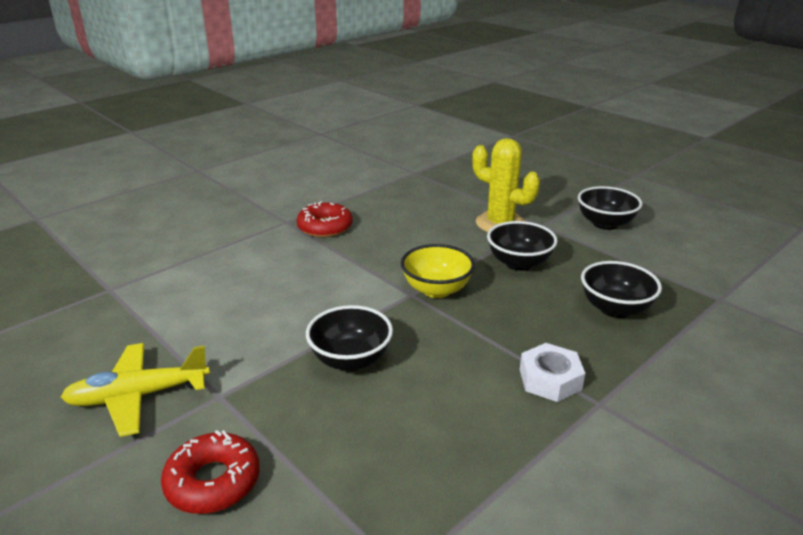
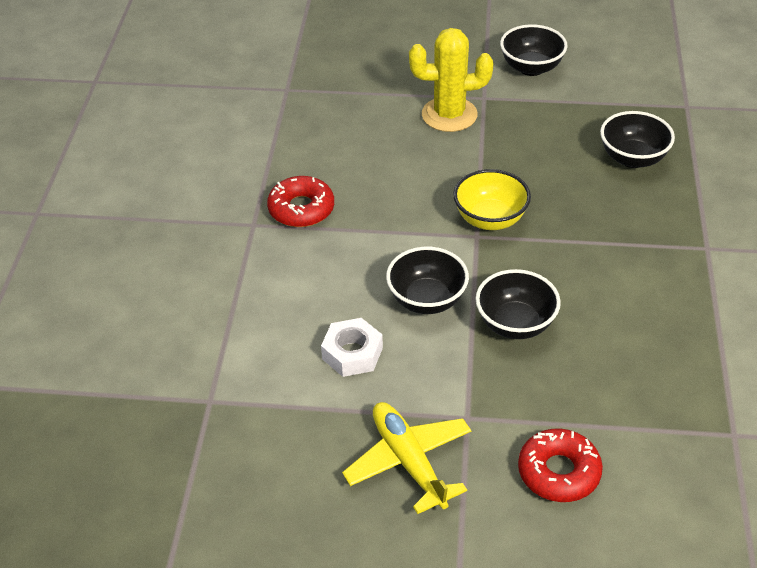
camera: 40 degrees left, 15 degrees up
yellow plane [61,343,210,437] -> yellow plane turned 120 degrees clockwise [342,402,471,514]
black bowl [487,221,558,271] -> black bowl moved to [386,247,469,314]
white nut [520,343,585,402] -> white nut moved to [321,318,383,377]

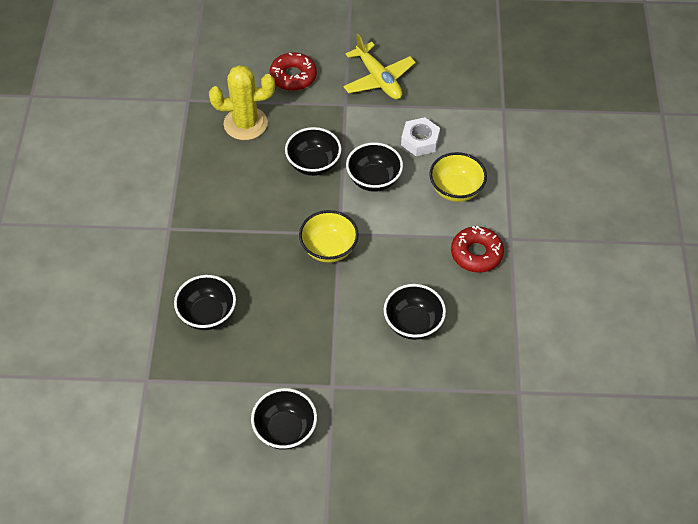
camera: 175 degrees right, 10 degrees up
yellow cactus [409,28,493,132] -> yellow cactus moved to [209,65,275,140]
none -> black bowl [384,284,446,340]
none -> yellow bowl [429,152,487,202]

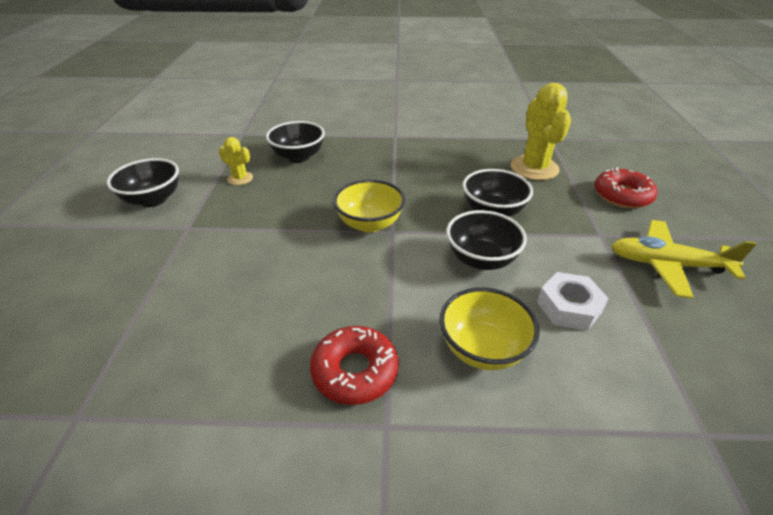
camera: 90 degrees right, 15 degrees down
yellow plane [343,34,416,99] -> yellow plane turned 45 degrees clockwise [611,220,756,299]
black bowl [384,284,446,340] -> none
none -> yellow cactus [219,137,253,185]

